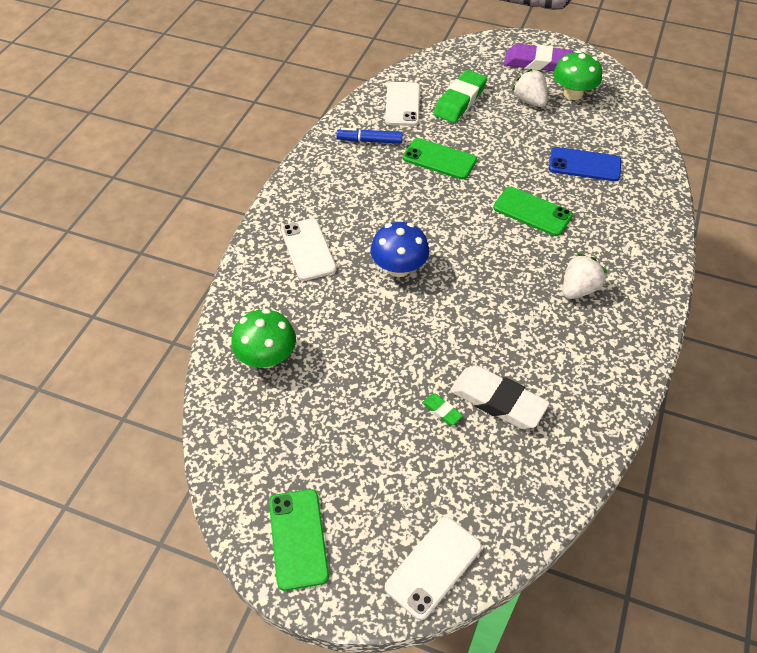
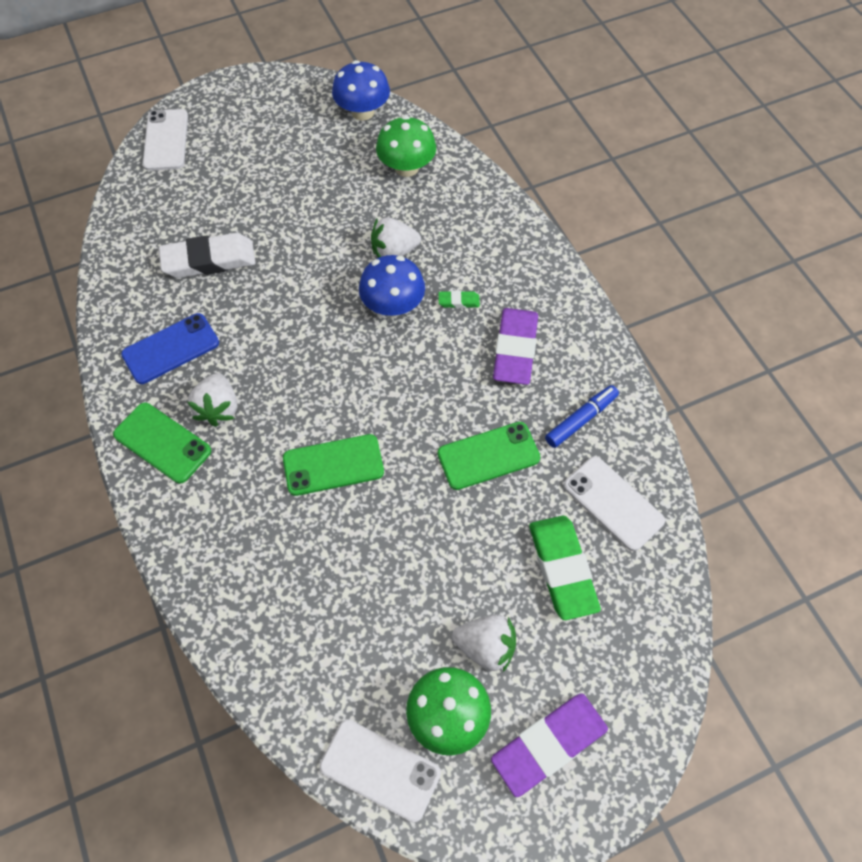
camera: 135 degrees right, 10 degrees up
green phone [269,489,329,591] -> green phone moved to [113,403,211,484]
white phone [281,218,337,281] -> white phone moved to [319,719,441,822]
green eraser [422,394,463,425] -> green eraser moved to [438,291,480,308]
blue phone [549,147,621,181] -> blue phone moved to [121,313,219,384]
none -> blue mushroom [332,60,390,121]
none -> white strawberry [371,217,421,258]
none -> purple eraser [493,308,538,385]

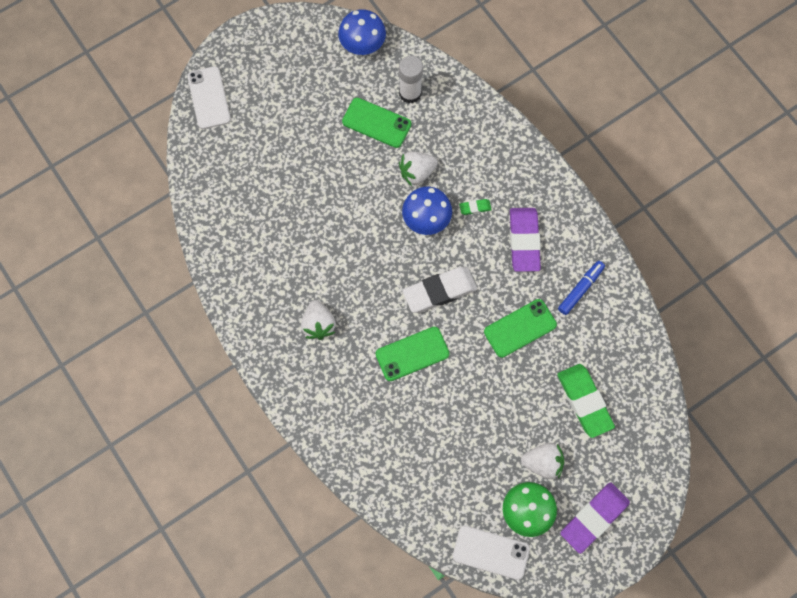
camera: 10 degrees left, 10 degrees up
green phone [113,403,211,484] -> green phone moved to [342,98,411,148]
blue phone [121,313,219,384] -> none
white eraser [159,233,256,278] -> white eraser moved to [402,267,477,313]
green mushroom [376,116,436,177] -> white glue stick [399,56,423,104]
white phone [564,456,665,551] -> none

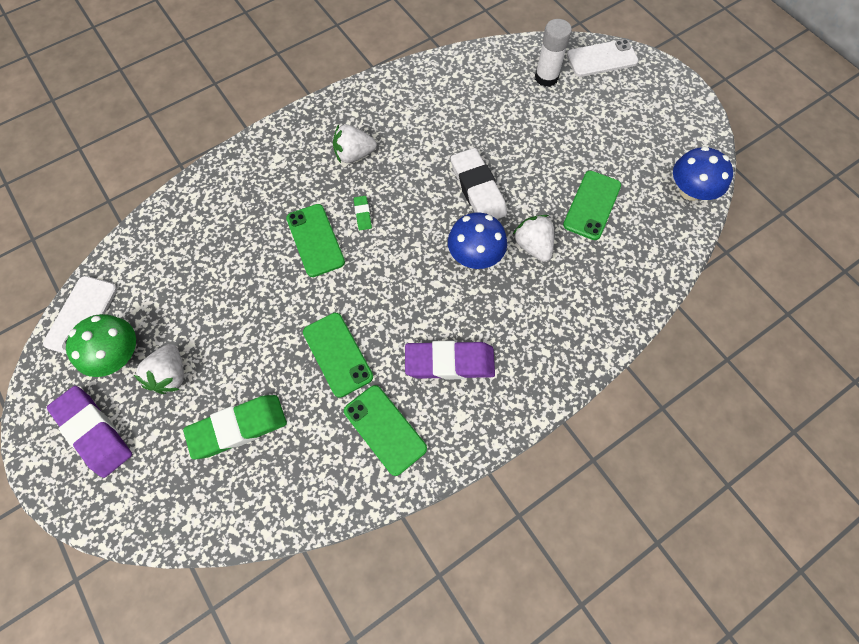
camera: 90 degrees right, 5 degrees down
white glue stick [399,56,423,104] -> white glue stick moved to [535,19,572,87]
white eraser [402,267,477,313] -> white eraser moved to [451,148,507,219]
green eraser [459,199,492,215] -> green eraser moved to [354,196,372,230]
blue marker [558,261,605,315] -> green phone [344,385,427,476]

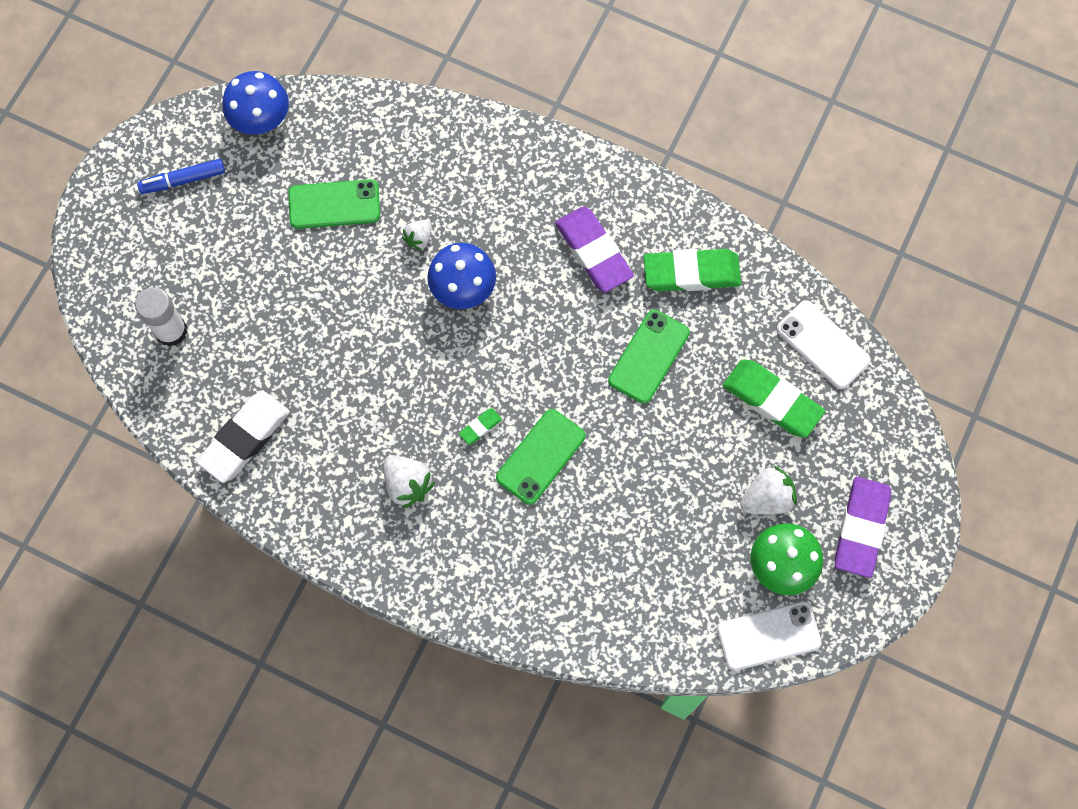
camera: 120 degrees left, 5 degrees up
green phone [344,385,427,476] -> green eraser [644,249,741,291]
white eraser [451,148,507,219] -> white eraser moved to [196,391,290,483]
white strawberry [513,215,554,262] -> white strawberry [402,220,432,250], size x0.62
white phone [567,39,639,77] -> white phone moved to [776,300,871,389]
none -> blue marker [137,159,225,194]

